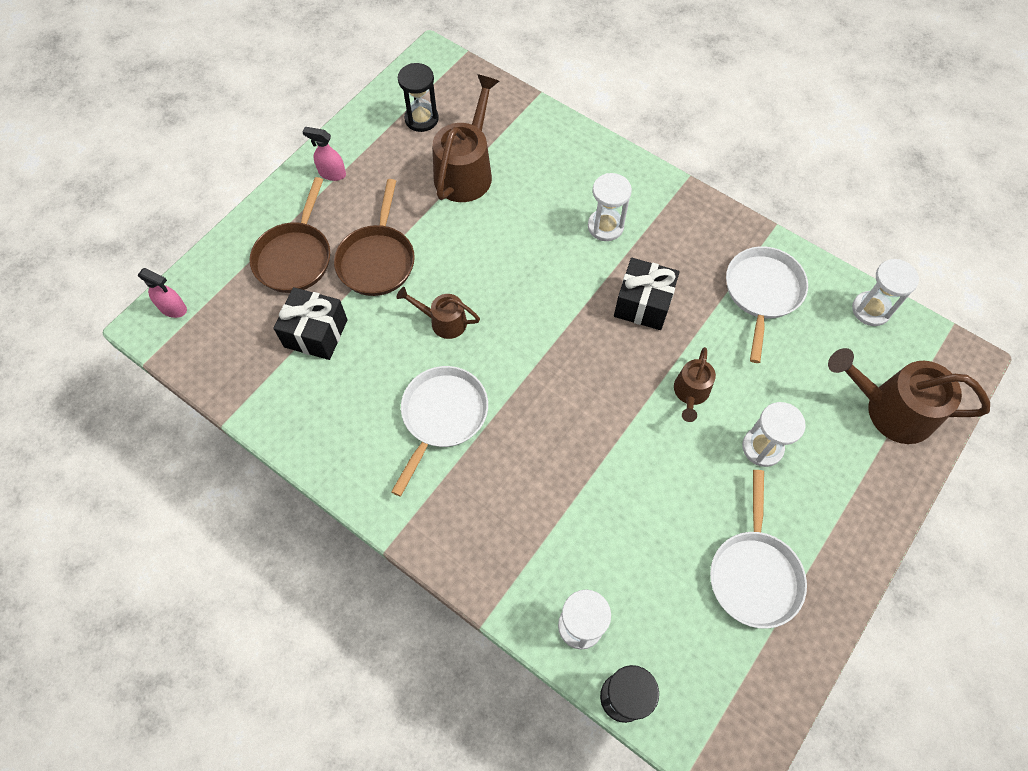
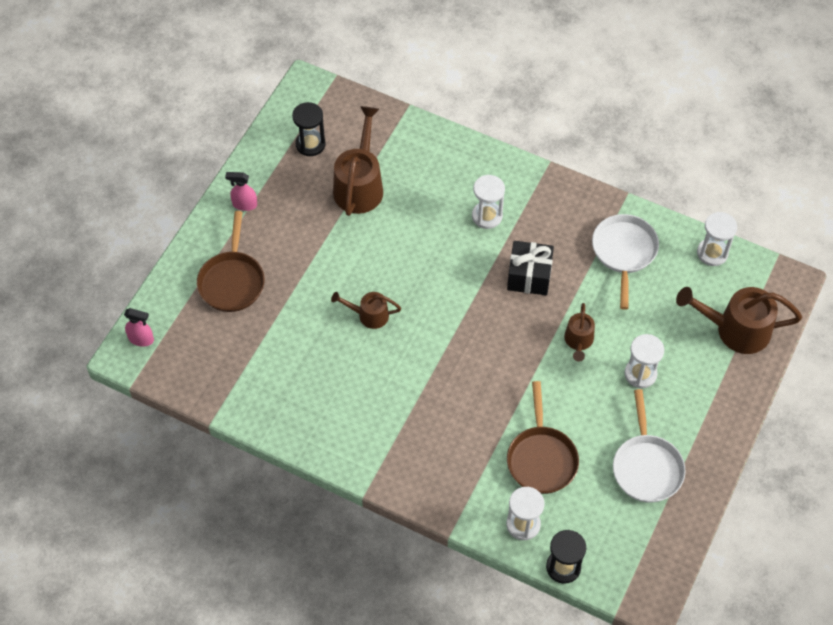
camera: 10 degrees left, 5 degrees down
black gift [273,287,348,360] -> none
brown pan [334,179,415,296] -> brown pan moved to [507,381,579,494]
white pan [391,366,488,497] -> none

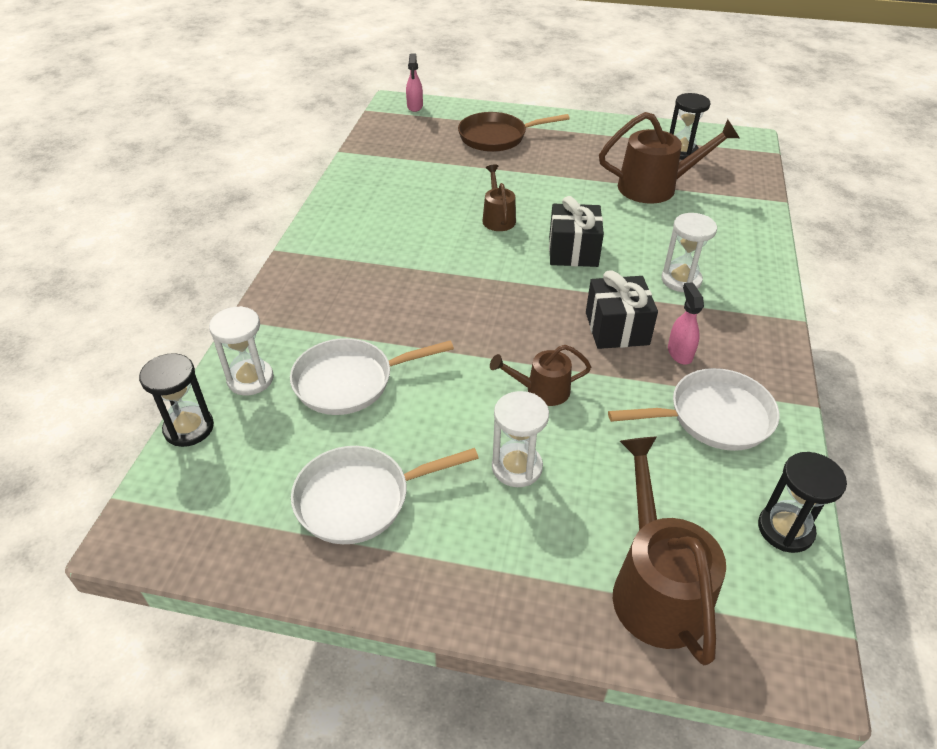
camera: 75 degrees right, 15 degrees down
pink spray bottle [225,172,257,211] -> pink spray bottle moved to [668,282,704,365]
brown pan [507,381,579,494] -> white pan [290,338,454,415]
white hourglass [697,212,737,266] -> black hourglass [758,452,847,553]
none -> black gift [549,196,604,267]

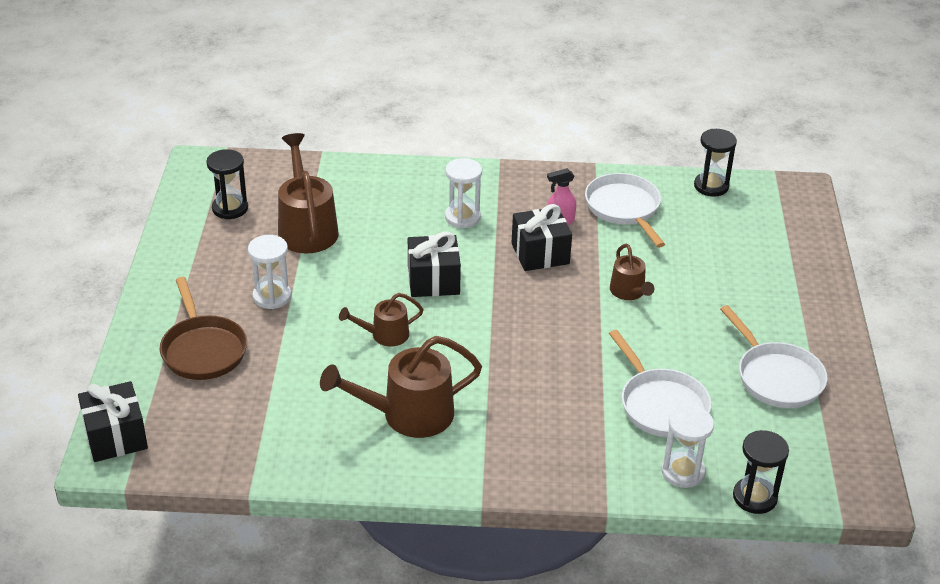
camera: 100 degrees left, 5 degrees down
pink spray bottle [406,54,423,112] -> black gift [78,381,148,462]
white hourglass [492,391,549,487] -> white hourglass moved to [248,235,291,309]
brown watering can [613,437,726,665] -> brown watering can moved to [320,336,482,438]

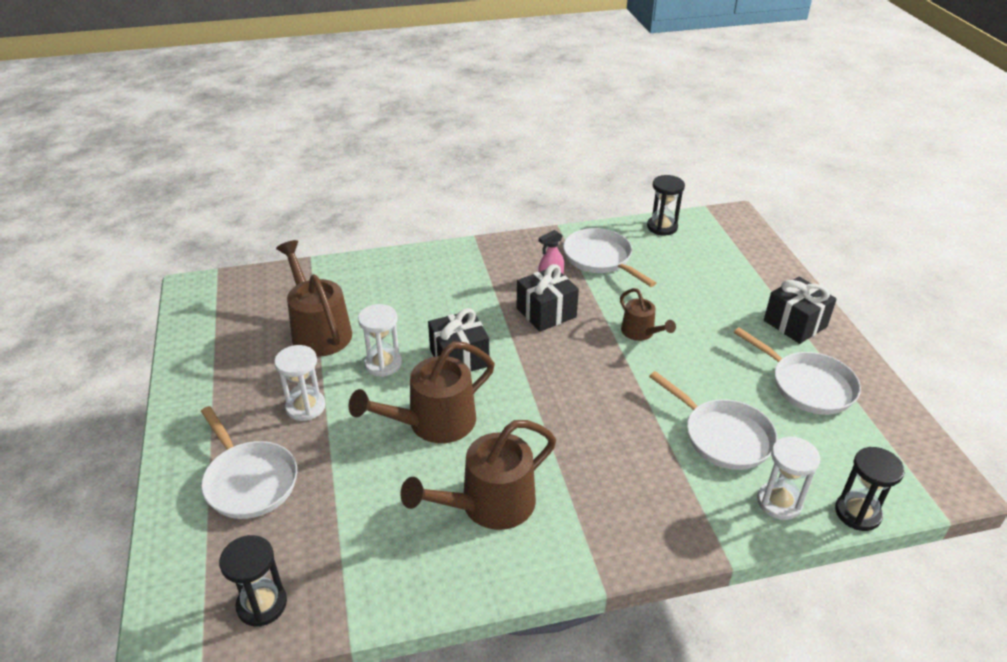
camera: 15 degrees left, 0 degrees up
black gift [78,381,148,462] -> black gift moved to [764,277,837,344]
brown pan [160,277,247,380] -> white pan [201,406,297,519]
black hourglass [206,149,248,219] -> black hourglass moved to [219,535,287,627]
brown watering can [339,293,424,346] -> brown watering can [349,341,495,443], size x1.79
white hourglass [445,158,482,228] -> white hourglass moved to [358,304,402,377]

